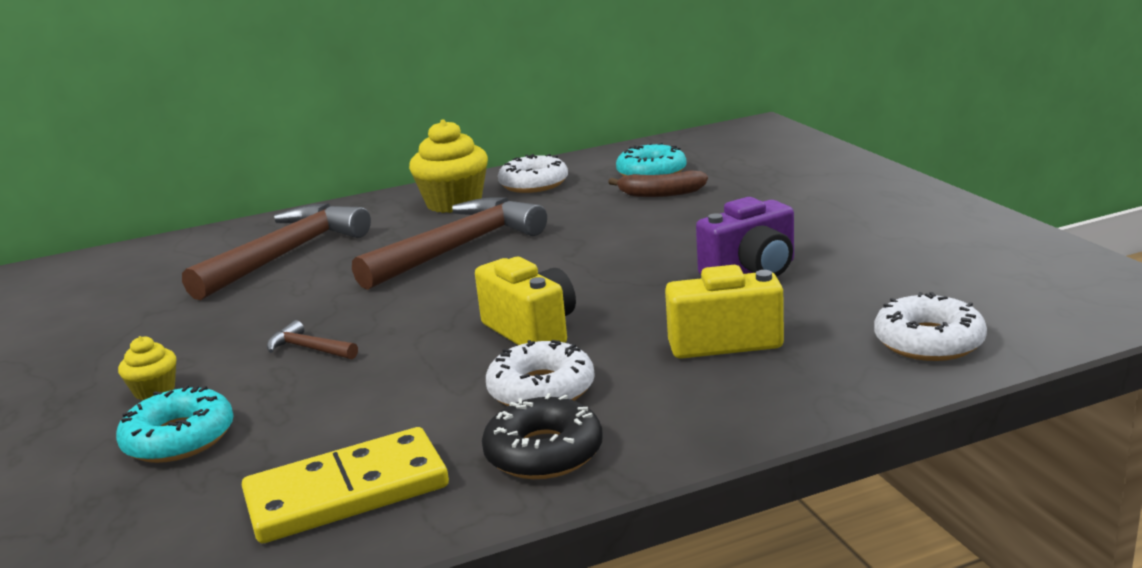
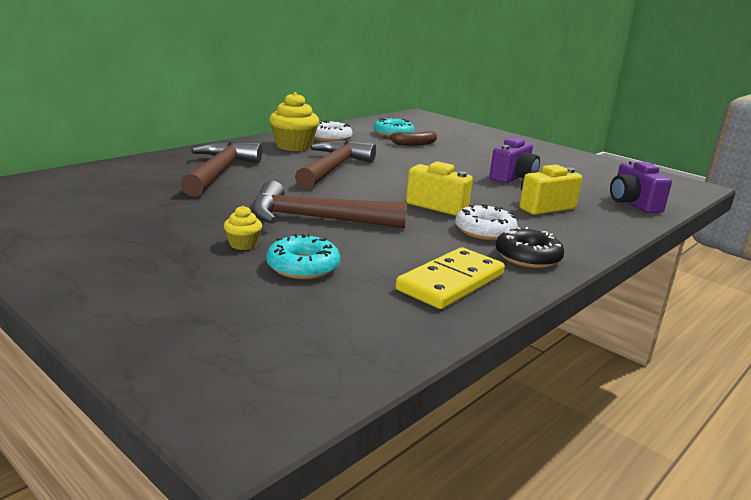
camera: 30 degrees left, 0 degrees up
brown hammer [267,320,358,359] -> brown hammer [252,181,407,228], size x2.39
white donut [874,292,987,361] -> purple camera [610,160,672,213]

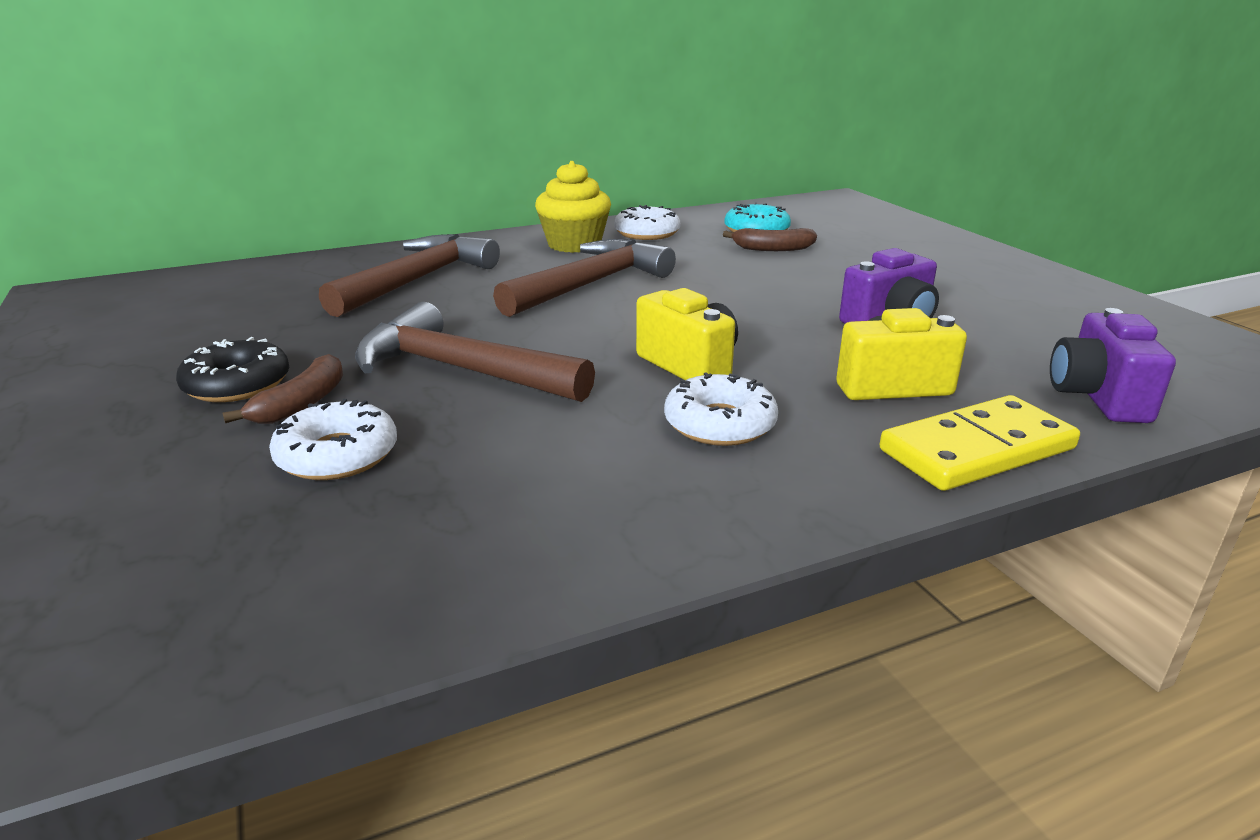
camera: 25 degrees right, 5 degrees up
yellow cupcake [224,206,262,250] -> brown banana [223,354,343,424]
turquoise donut [266,234,340,279] -> white donut [269,399,397,480]
yellow domino [396,247,505,309] -> yellow domino moved to [880,395,1080,491]
black donut [496,227,564,268] -> black donut moved to [176,337,289,402]

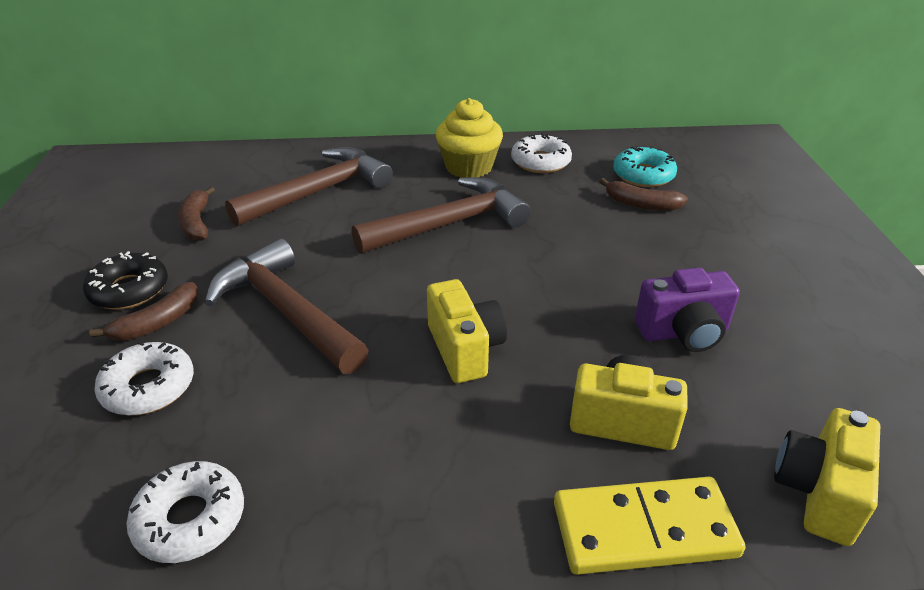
camera: 20 degrees right, 10 degrees up
white donut [664,372,778,446] -> white donut moved to [126,461,244,563]
purple camera [1050,308,1176,423] -> yellow camera [774,408,880,546]
none -> brown banana [178,187,215,241]

